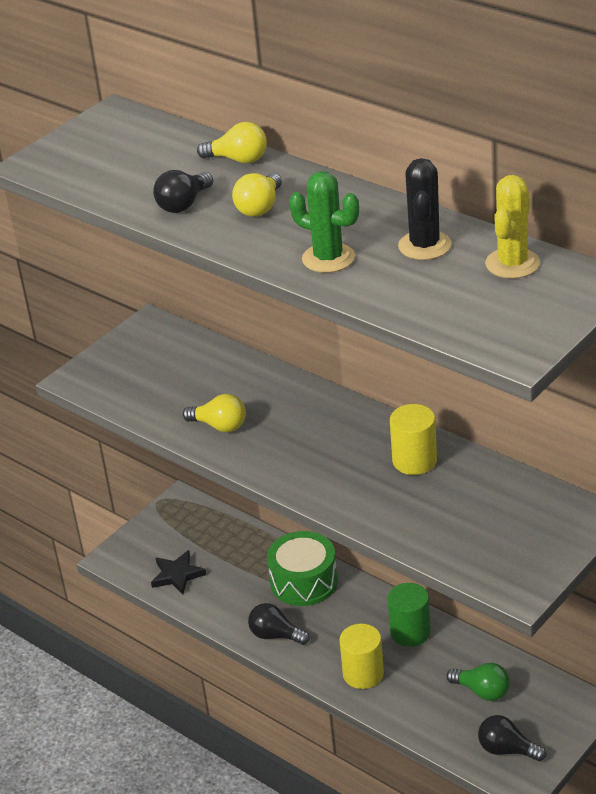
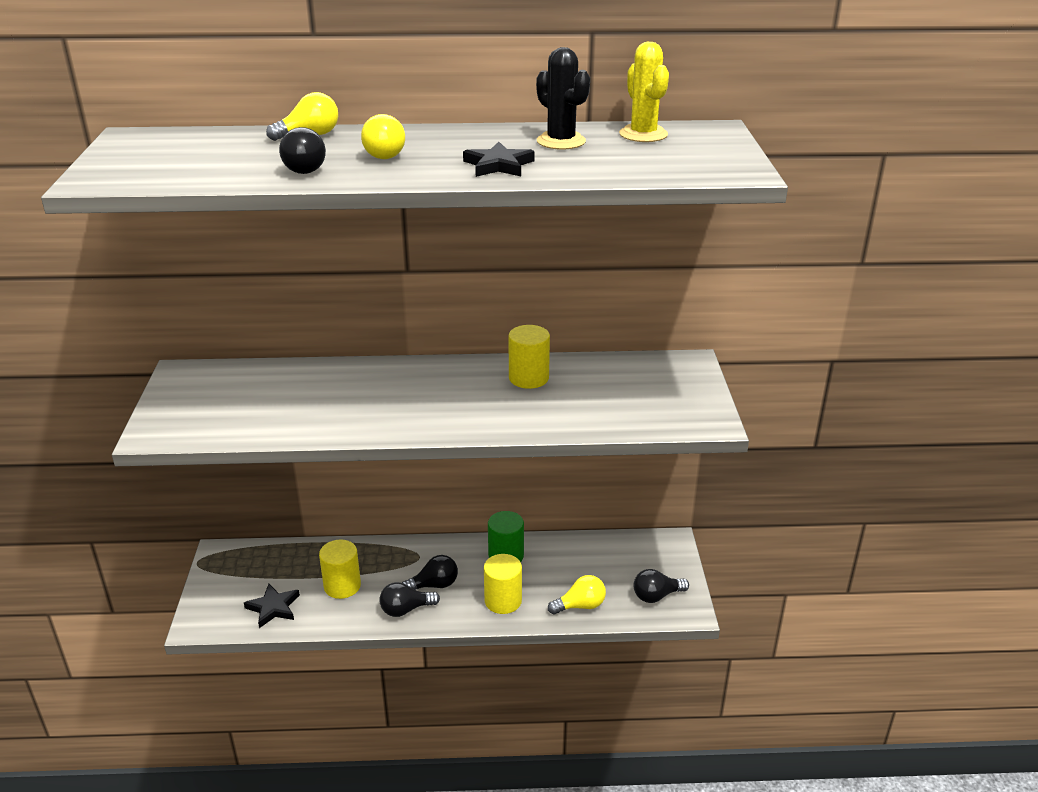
camera: 45 degrees left, 5 degrees down
yellow light bulb [183,394,246,432] -> yellow light bulb moved to [548,575,606,614]
green drum [267,531,338,606] -> none
green cactus [289,171,359,273] -> black star [463,142,535,177]
green light bulb [446,663,510,701] -> none
none -> yellow cylinder [319,540,361,599]
none -> black light bulb [402,555,458,590]

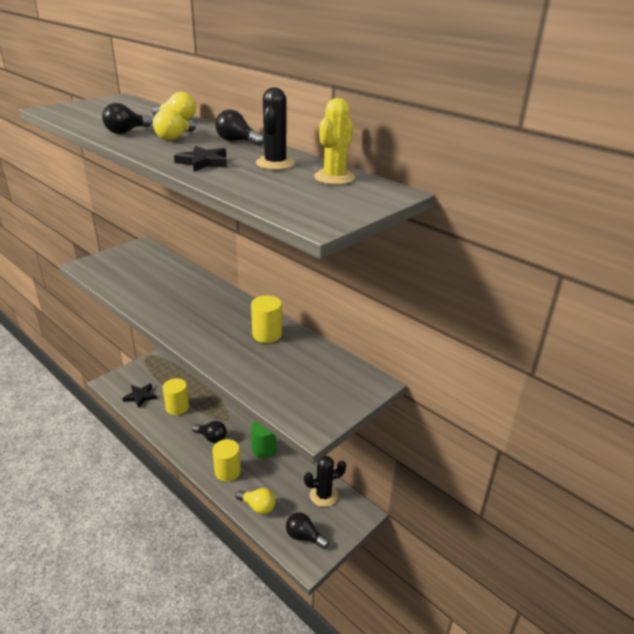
camera: 45 degrees right, 0 degrees up
black light bulb [379,582,440,617] -> black light bulb moved to [215,109,264,146]
none -> black cactus [304,456,346,507]

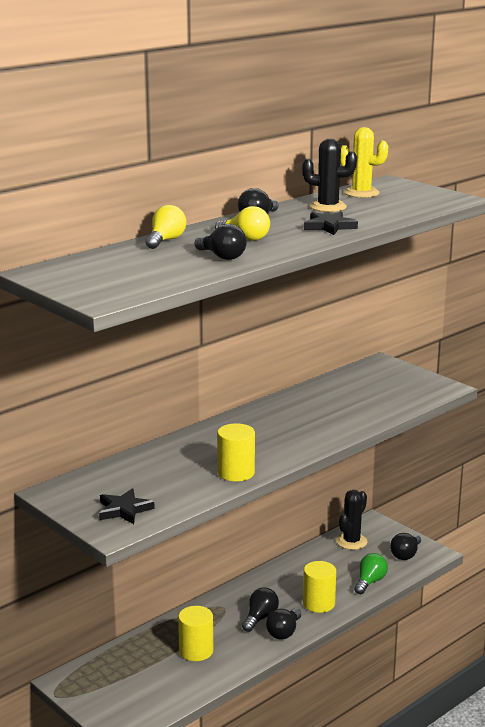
camera: 85 degrees left, 10 degrees down
black star [122,384,157,408] -> black star moved to [99,488,155,524]
yellow light bulb [236,488,275,514] -> green light bulb [354,553,388,594]
yellow cylinder [251,296,282,343] -> yellow cylinder moved to [217,423,255,481]
green cylinder [251,421,277,459] -> none
black cactus [304,456,346,507] -> black cactus turned 45 degrees clockwise [336,490,368,550]
none -> black light bulb [266,608,301,639]

